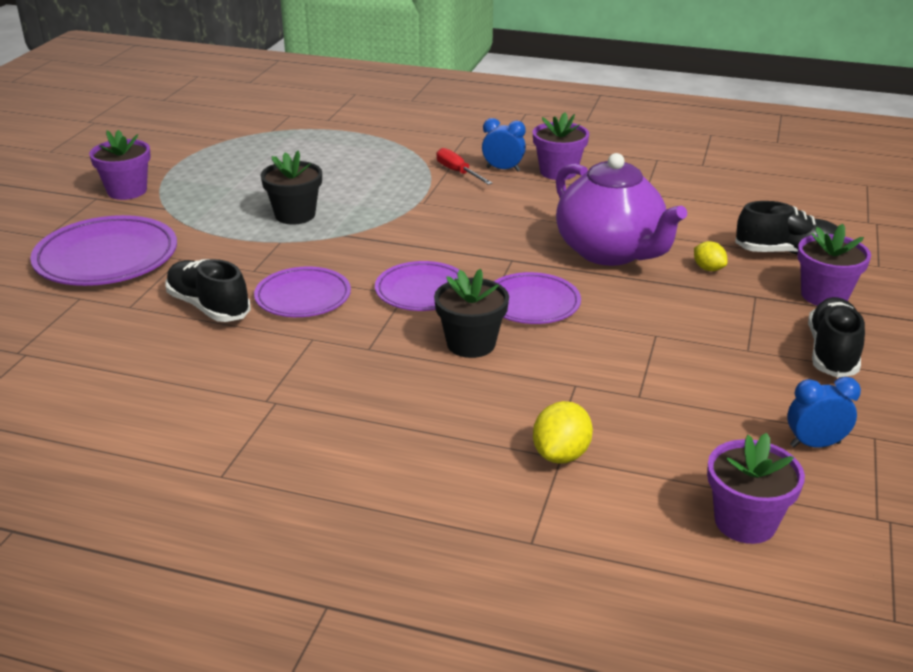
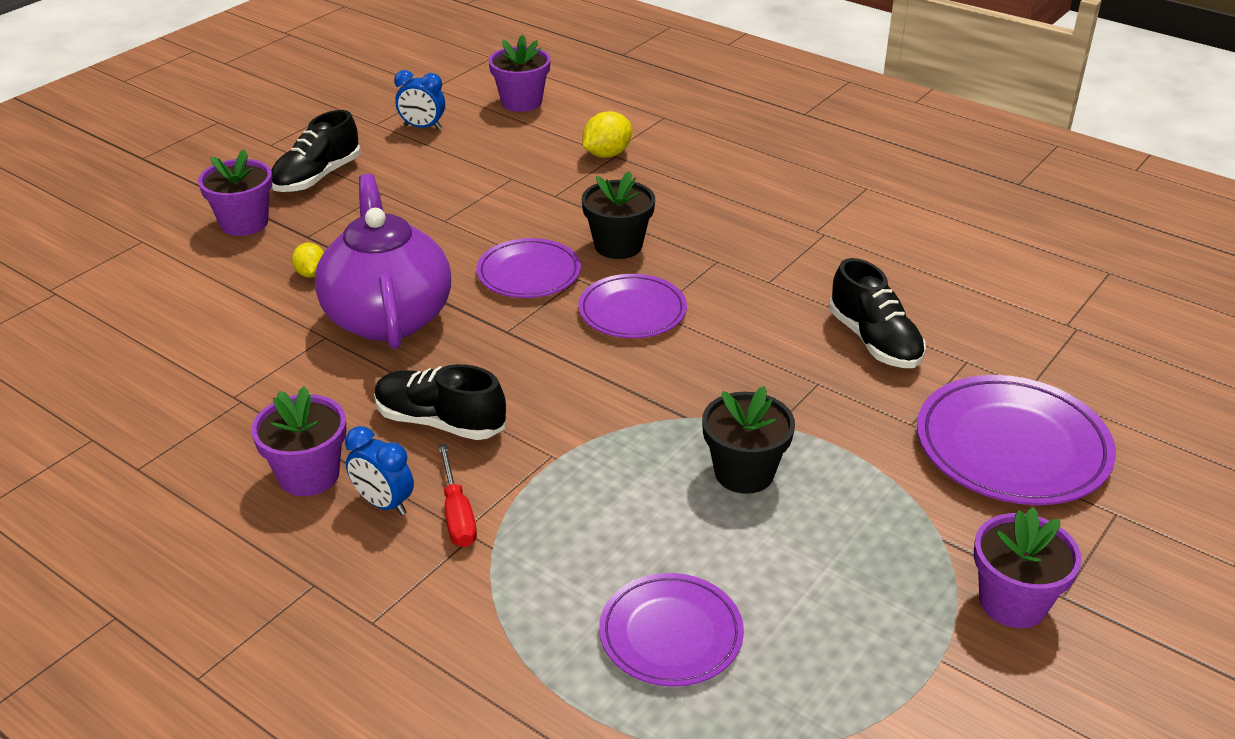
camera: 160 degrees left, 5 degrees up
purple plate [254,267,351,317] -> purple plate moved to [599,573,744,687]
black shoe [735,201,838,254] -> black shoe moved to [374,364,506,440]

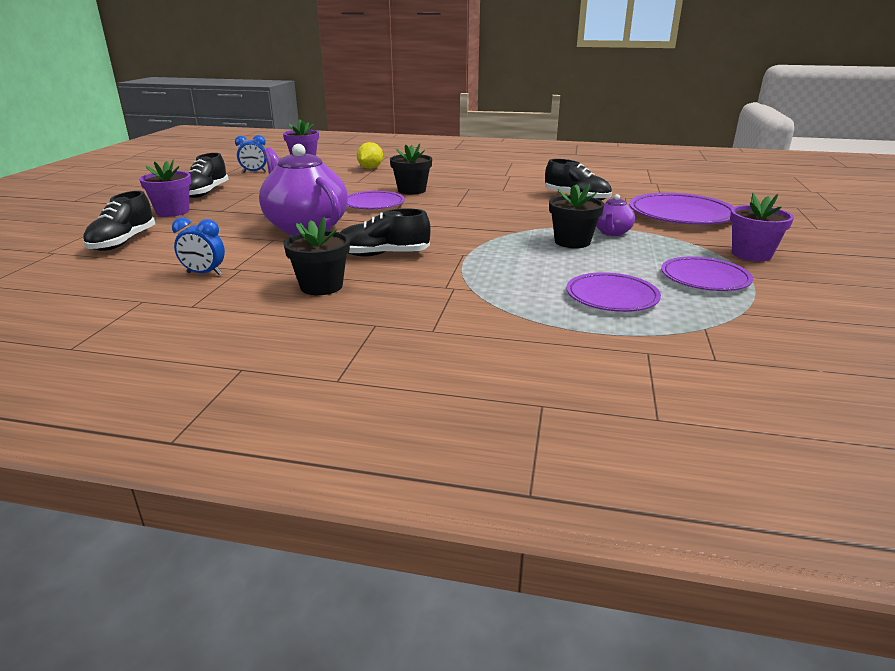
camera: 25 degrees left, 10 degrees down
purple flower pot [251,386,347,496] -> black flower pot [284,217,350,295]
yellow lemon [292,242,324,277] -> none
blue clock [345,426,414,515] -> blue clock moved to [172,218,225,275]
red screwdriver [438,444,477,547] -> none
purple plate [578,274,687,338] -> purple plate moved to [661,256,753,291]
none -> black shoe [83,191,155,251]
none -> purple teapot [596,194,635,236]

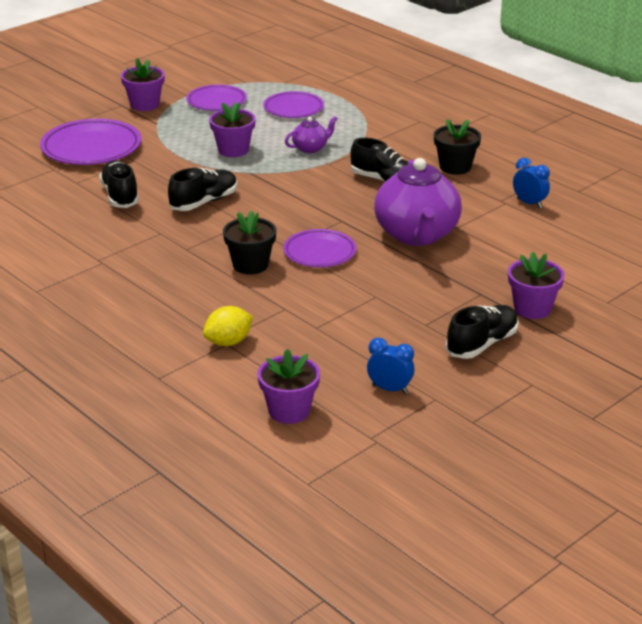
camera: 145 degrees left, 5 degrees up
black shoe [83,191,155,251] -> black shoe moved to [168,168,237,211]
black flower pot [549,184,604,248] -> purple flower pot [209,102,256,157]
purple teapot [596,194,635,236] -> purple teapot moved to [285,116,337,153]

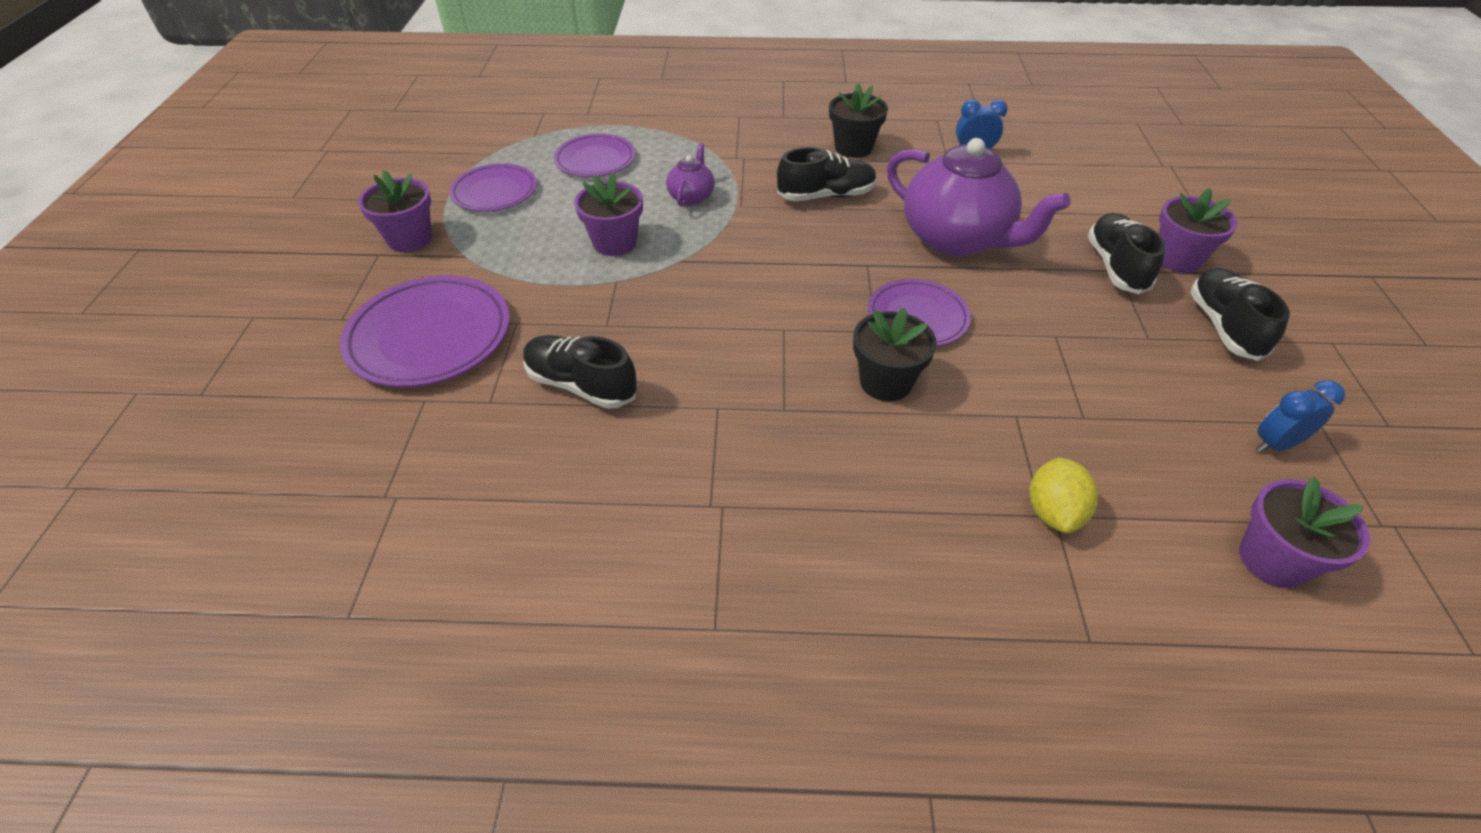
camera: 45 degrees left, 15 degrees up
black shoe [168,168,237,211] -> black shoe moved to [1088,213,1165,294]

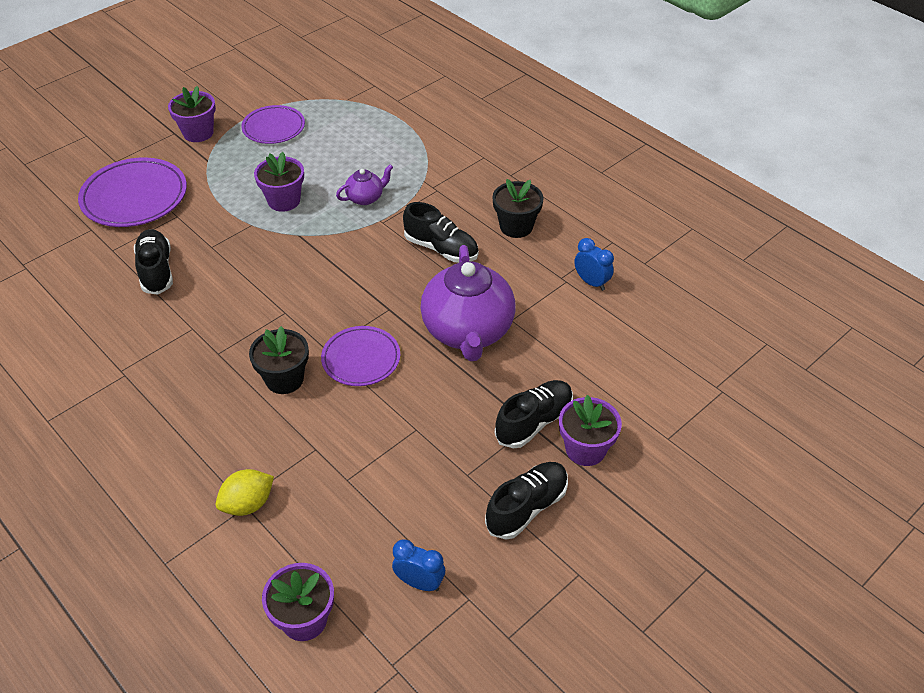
camera: 45 degrees right, 0 degrees up
purple plate [554,134,635,177] -> none

